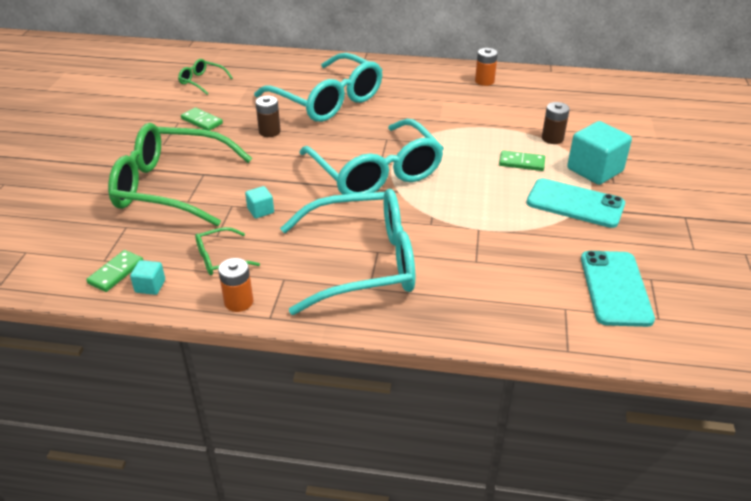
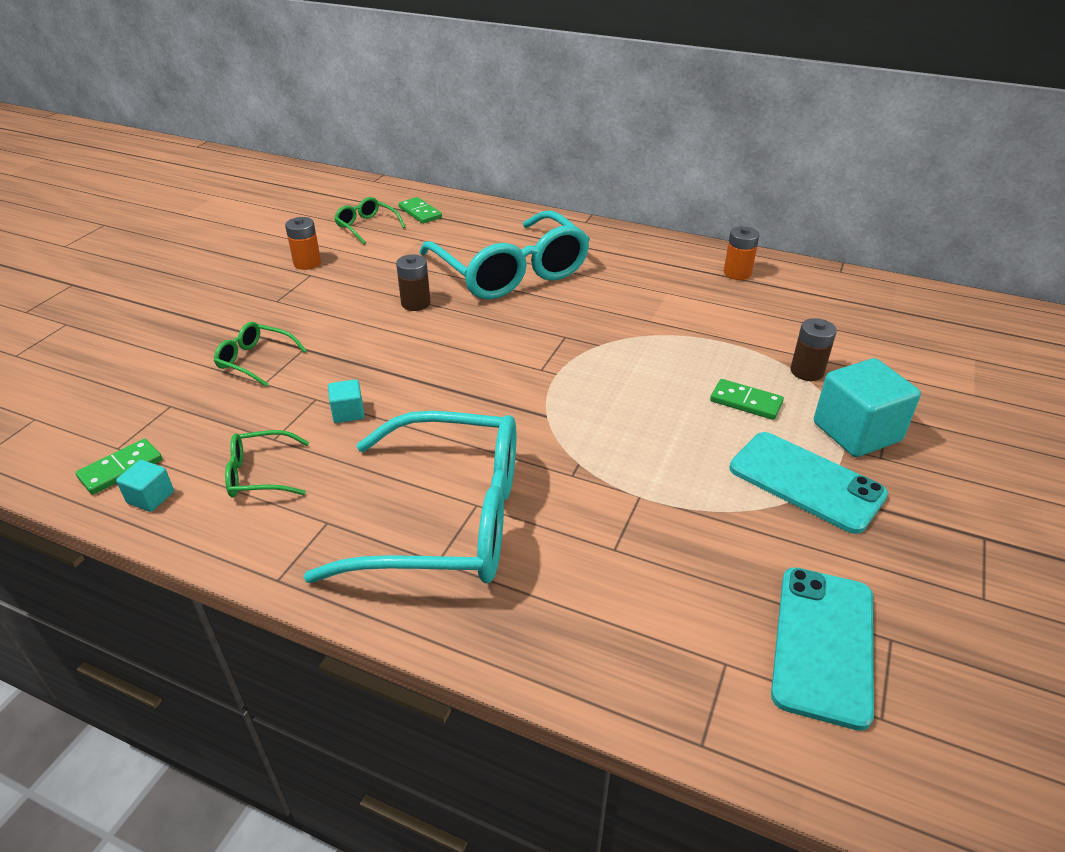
camera: 15 degrees right, 0 degrees up
green glasses [108,123,252,226] -> green glasses [214,322,307,387], size x0.43
green domino [181,107,223,131] -> green domino moved to [399,197,442,224]
orange battery [218,258,253,312] -> orange battery moved to [285,217,321,270]
turquoise glasses [299,119,444,195] -> none

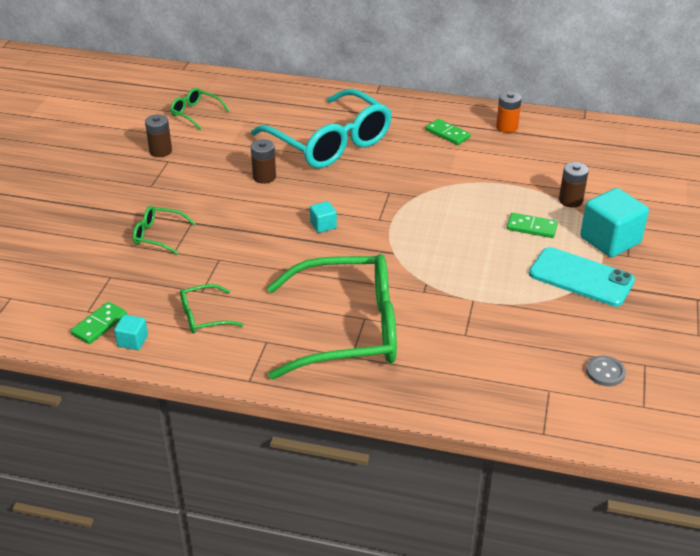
camera: 10 degrees left, 0 degrees up
orange battery [285,217,321,270] -> brown battery [145,114,172,157]
turquoise glasses [303,411,516,583] -> green glasses [267,254,397,379]
turquoise cube [328,379,364,423] -> turquoise cube moved to [310,201,337,233]
green domino [399,197,442,224] -> green domino moved to [426,119,471,145]
turquoise phone [771,567,874,731] -> grey button [586,356,626,386]

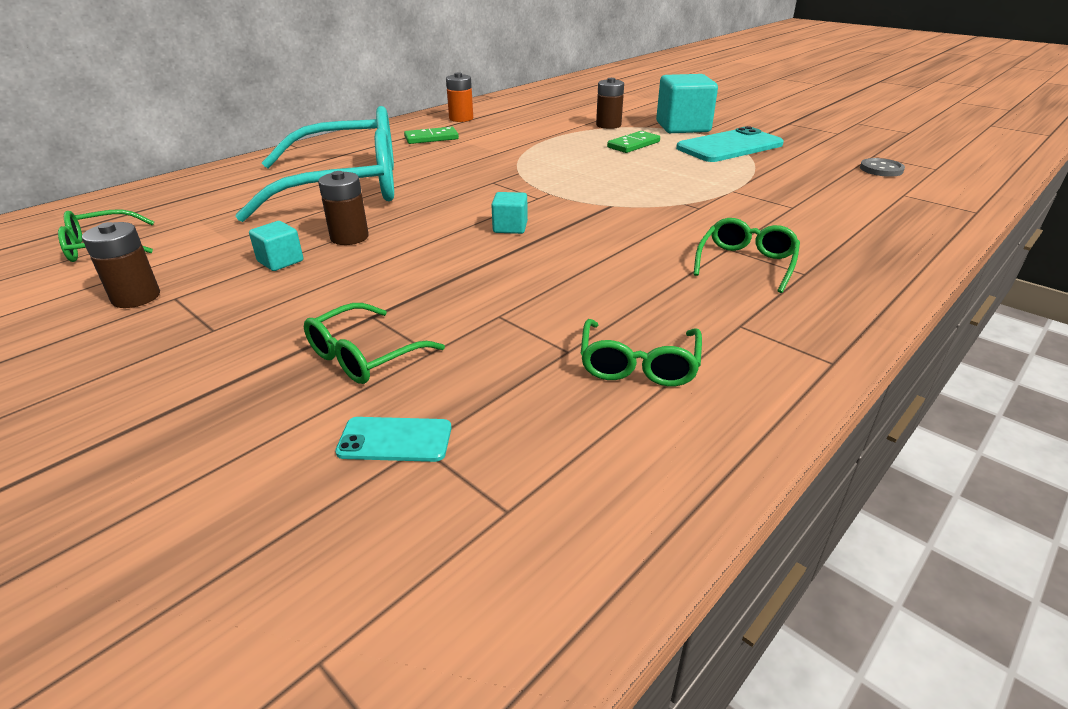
camera: 60 degrees left, 5 degrees down
green domino [70,302,127,344] -> none
turquoise cube [114,315,148,350] -> turquoise cube moved to [249,221,303,271]
green glasses [267,254,397,379] -> green glasses [693,218,800,293], size x0.43
none -> turquoise phone [335,417,451,462]

